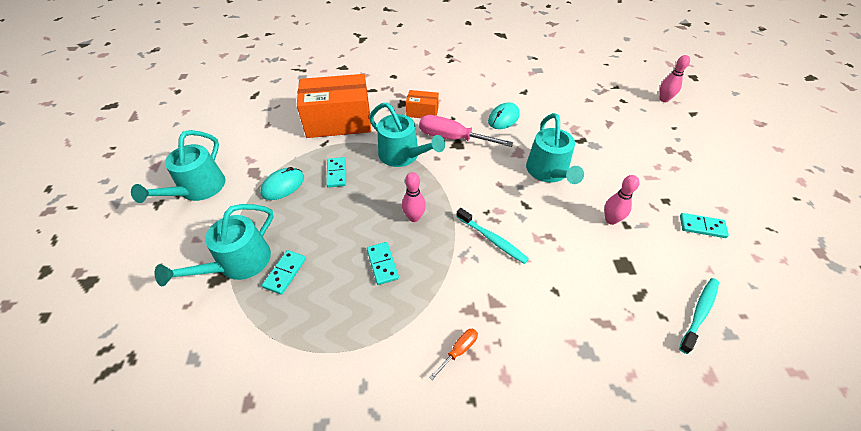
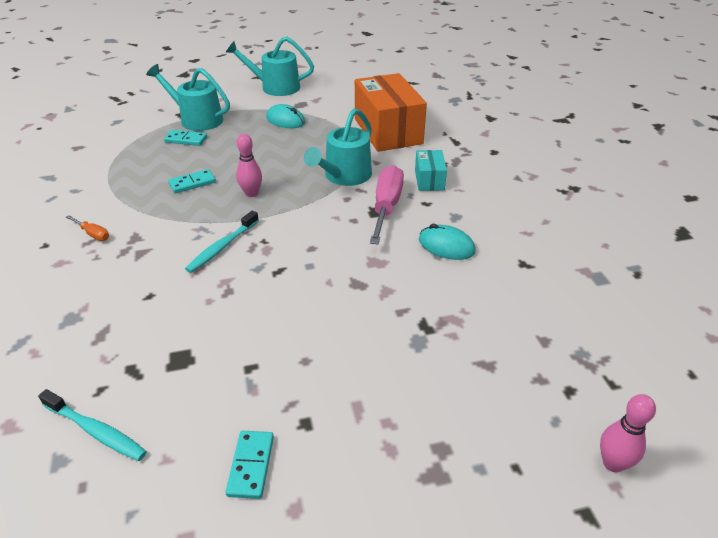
camera: 80 degrees right, 10 degrees down
turquoise domino [326,157,346,188] -> none
orange box [406,90,439,118] -> turquoise box [415,150,447,191]
turquoise watering can [526,113,584,184] -> none
pink bowling pin [604,175,640,225] -> none

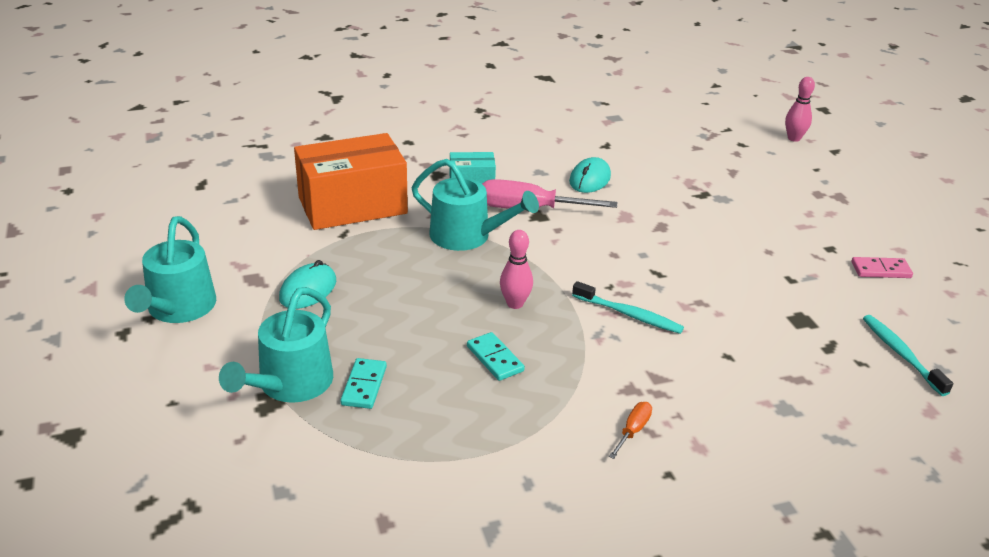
camera: 95 degrees left, 5 degrees down
turquoise toothbrush [38,389,147,461] -> turquoise toothbrush turned 45 degrees counterclockwise [863,315,953,396]
turquoise domino [225,431,274,499] -> pink domino [851,257,913,278]

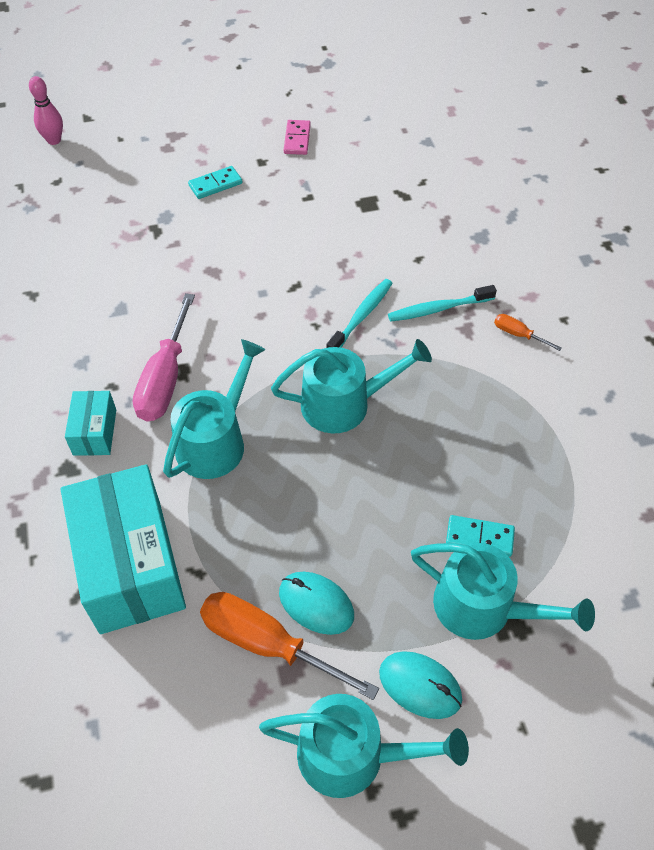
camera: 85 degrees left, 20 degrees up
orange box [294,133,408,230] -> turquoise box [61,464,186,634]
turquoise domino [467,332,525,381] -> turquoise domino moved to [188,166,242,199]
pink bowling pin [500,230,533,309] -> turquoise watering can [271,339,432,433]
turquoise mouse [569,157,611,193] -> turquoise mouse moved to [379,651,462,719]
turquoise toothbrush [863,315,953,396] -> turquoise toothbrush moved to [388,285,497,322]
none -> orange screwdriver [200,592,379,700]

